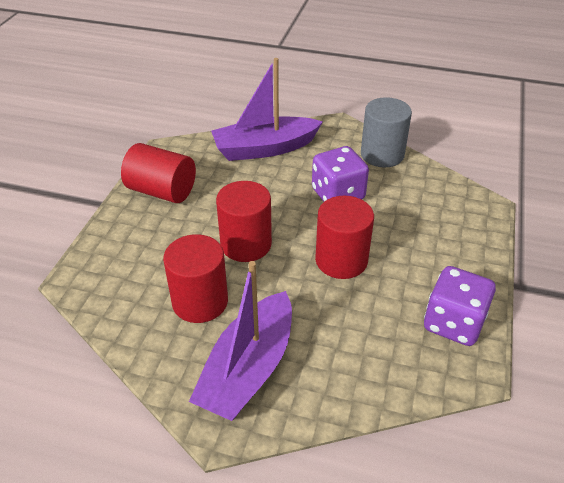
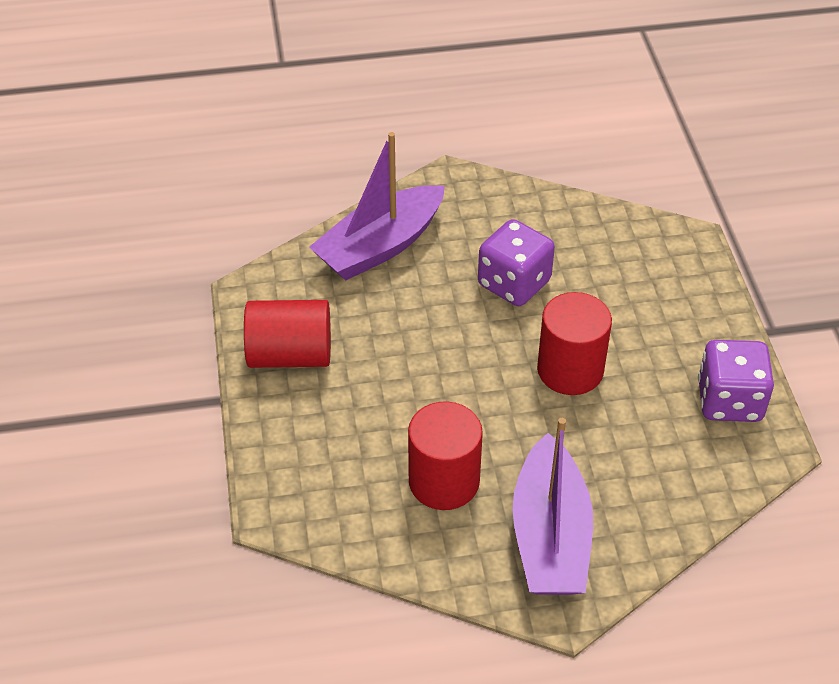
camera: 25 degrees left, 5 degrees up
red cylinder [216,181,272,262] -> none
grey cylinder [361,97,412,167] -> none

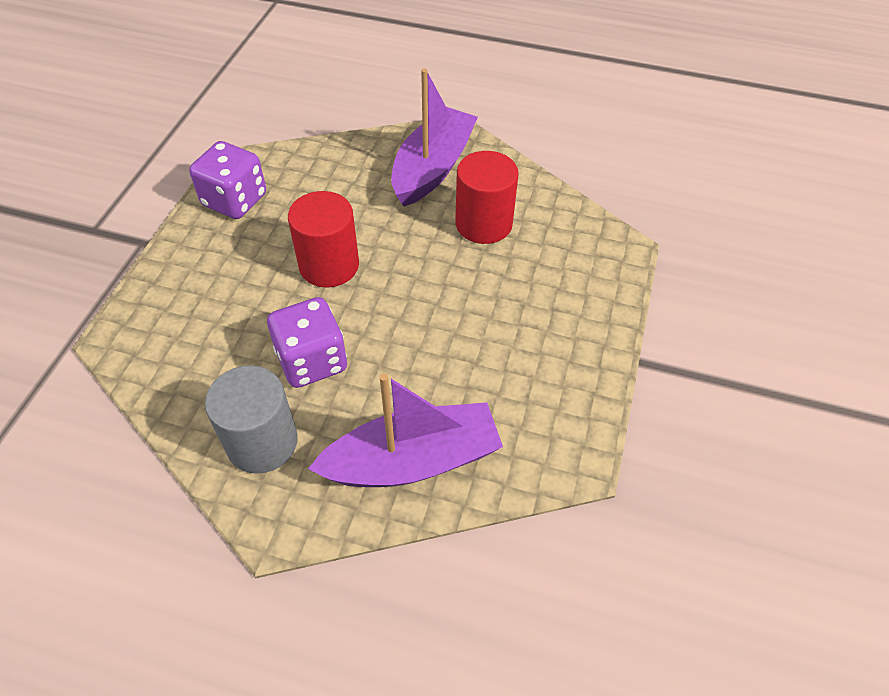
camera: 155 degrees left, 5 degrees up
red cylinder [244,300,331,368] -> none
none -> grey cylinder [205,365,298,474]

